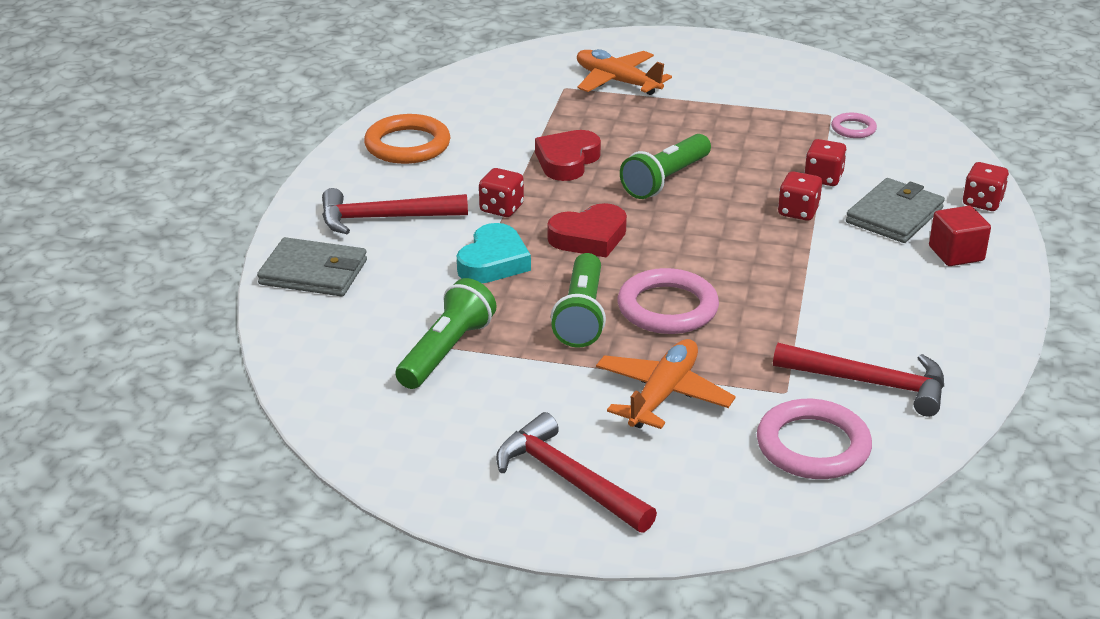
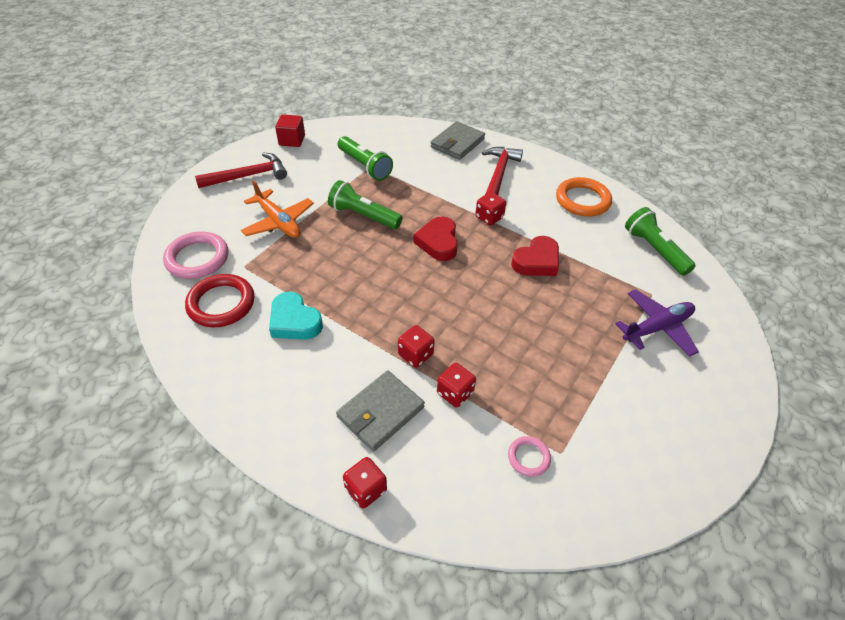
camera: 110 degrees right, 15 degrees up
turquoise heart [457,223,531,283] -> turquoise heart moved to [269,292,323,340]
red heart [535,130,601,181] -> red heart turned 90 degrees clockwise [511,236,559,276]
orange plane [577,49,672,95] -> purple plane [615,290,699,357]
pink ring [618,268,719,334] -> none
green flashlight [620,134,711,199] -> green flashlight moved to [625,207,696,276]
red hammer [773,343,944,417] -> red ring [185,274,254,327]
grey wallet [846,178,945,243] -> grey wallet turned 75 degrees clockwise [336,370,425,452]
red cube [929,206,991,266] -> red cube moved to [275,114,305,147]

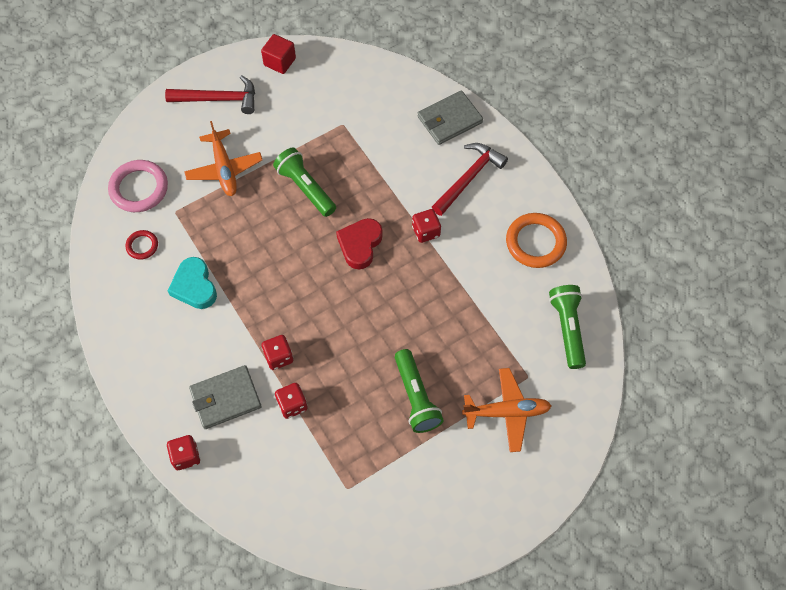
camera: 25 degrees right, 15 degrees up
red ring [185,274,254,327] -> red ring [126,230,158,260], size x0.53
green flashlight [338,136,393,181] -> green flashlight moved to [395,349,444,433]
pink ring [508,436,551,477] -> none
red heart [511,236,559,276] -> none
purple plane [615,290,699,357] -> orange plane [462,368,552,452]

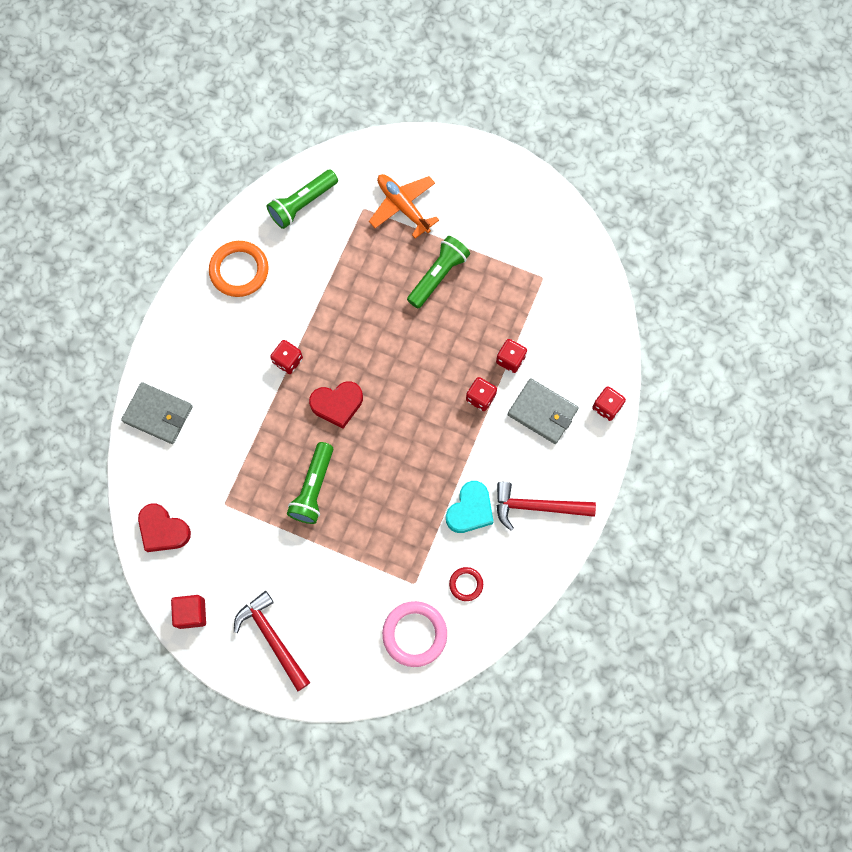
camera: 125 degrees left, 10 degrees up
orange plane [184,121,262,196] -> none
red hammer [432,143,508,216] -> red hammer moved to [496,482,596,531]
none -> red heart [138,504,191,552]

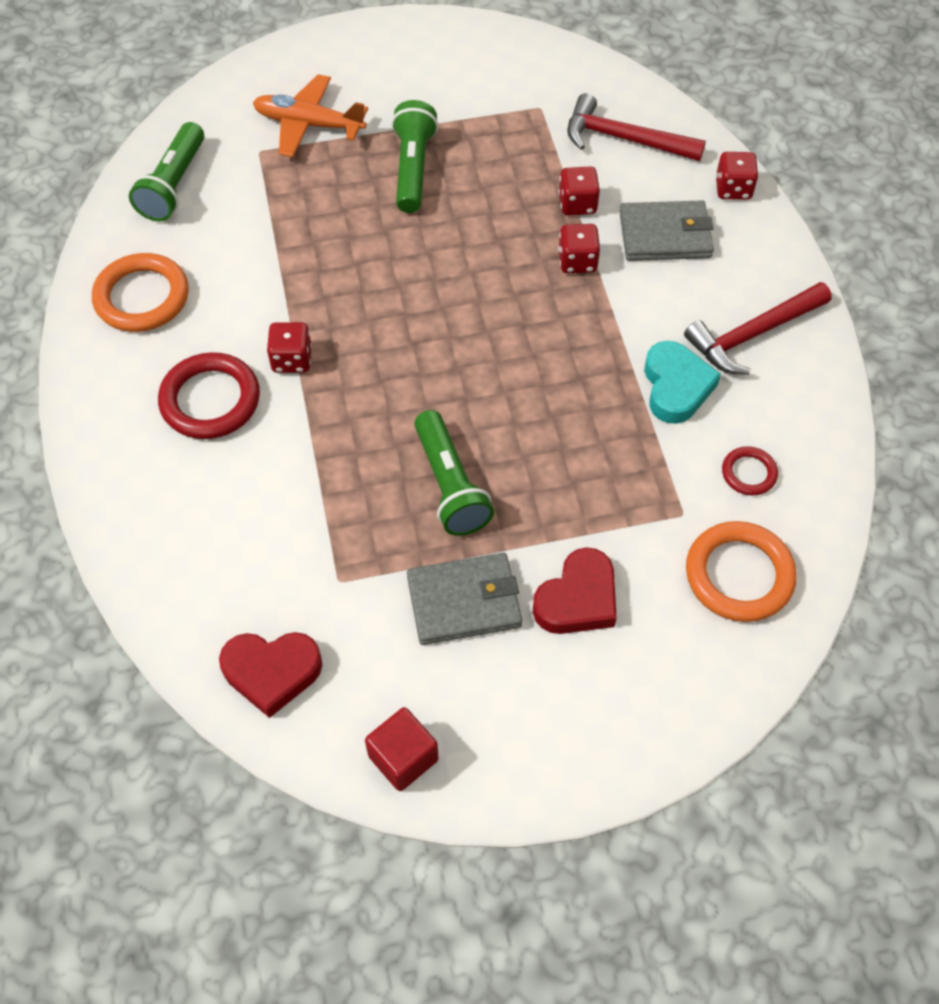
camera: 35 degrees left, 15 degrees down
grey wallet [121,382,193,444] -> grey wallet moved to [407,553,522,645]
red hammer [234,591,310,691] -> red hammer moved to [567,93,706,161]
red heart [309,381,363,429] -> red heart moved to [532,547,617,634]
pink ring [382,601,447,667] -> orange ring [686,521,797,622]
none -> red ring [158,352,260,439]

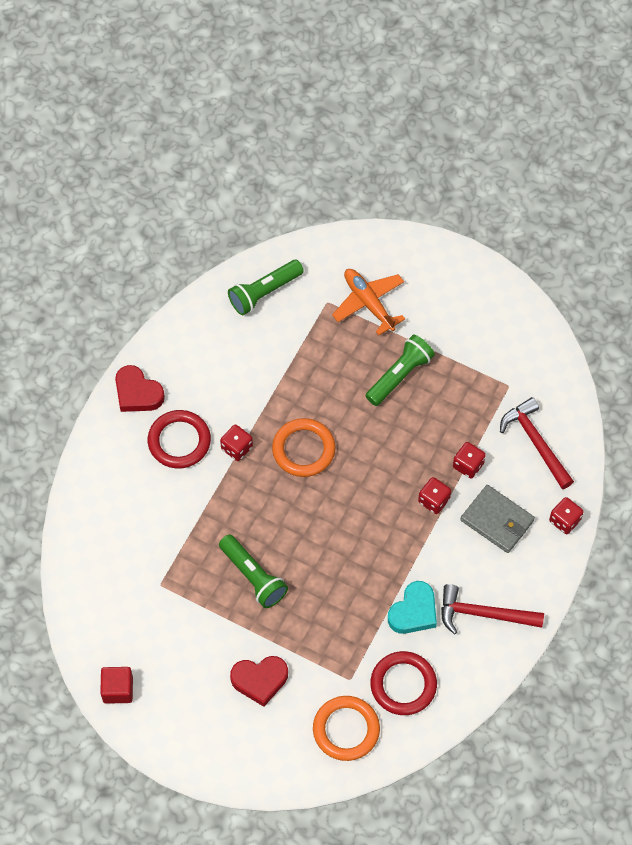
camera: 40 degrees right, 5 degrees up
orange ring [92,253,189,332] -> orange ring moved to [272,418,336,477]
red heart [219,632,322,718] -> red heart moved to [115,365,165,412]
grey wallet [407,553,522,645] -> none
green flashlight [414,410,494,536] -> green flashlight turned 60 degrees counterclockwise [219,534,288,608]
red ring [722,446,778,496] -> red ring [370,651,437,715], size x1.88

